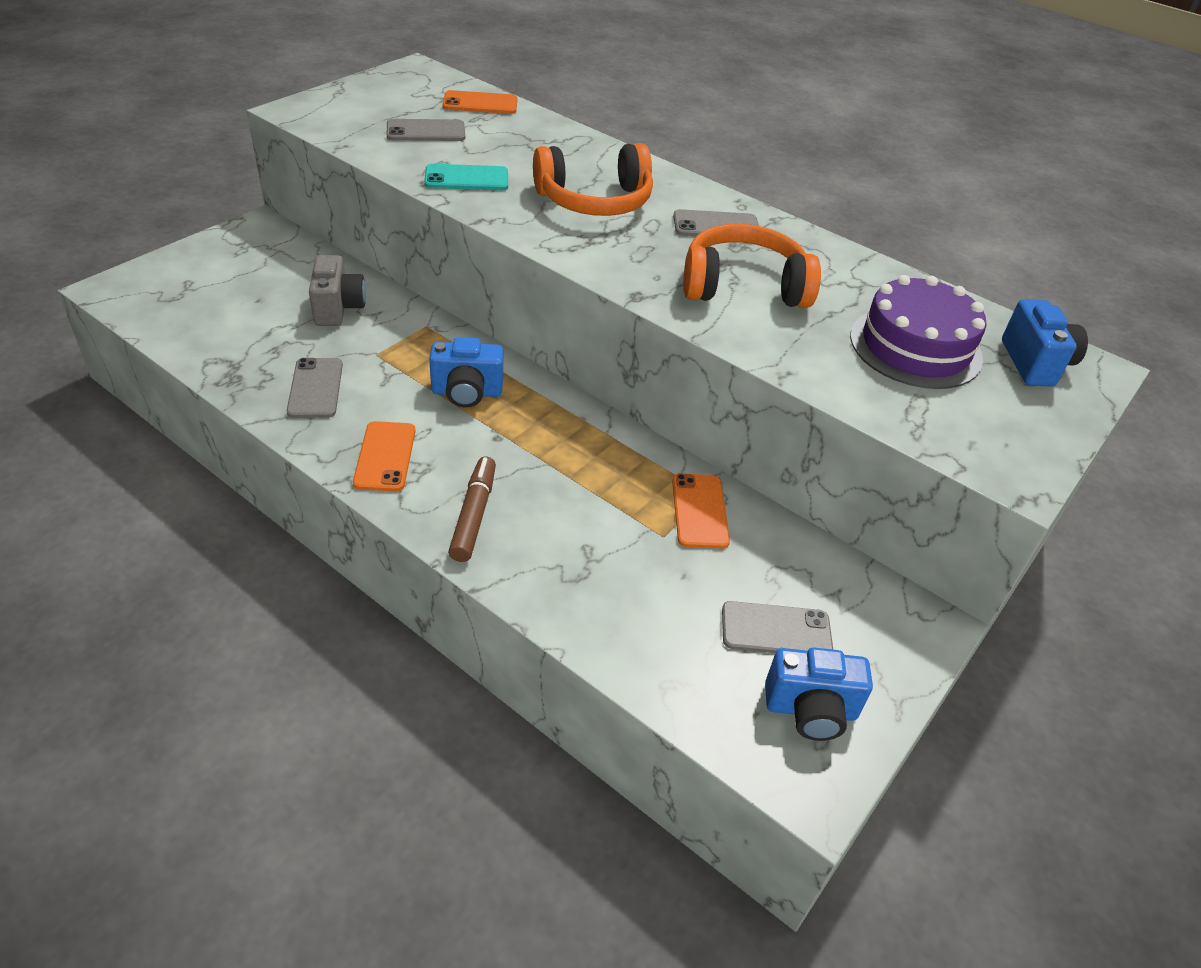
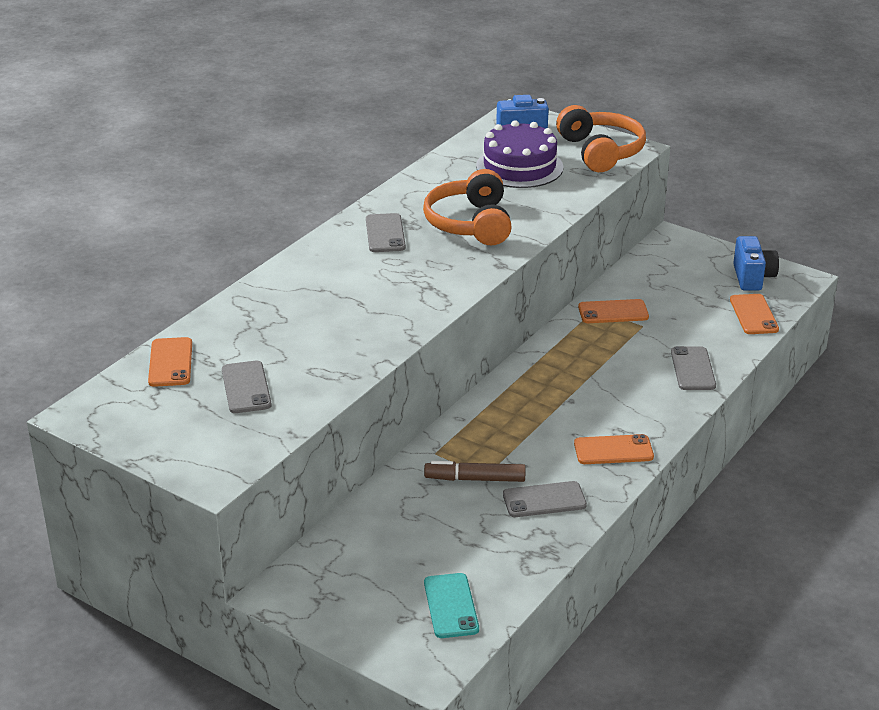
camera: 90 degrees left, 10 degrees down
grey camera [309,255,366,326] -> none
turquoise phone [424,164,508,190] -> turquoise phone moved to [424,573,479,638]
blue camera [429,337,503,407] -> none
brown marker [448,457,496,562] -> brown marker moved to [424,461,526,482]
orange headphones [533,143,653,216] -> orange headphones moved to [556,105,646,172]
grey phone [722,601,833,653] -> grey phone moved to [671,346,716,390]
none -> orange phone [730,294,779,334]

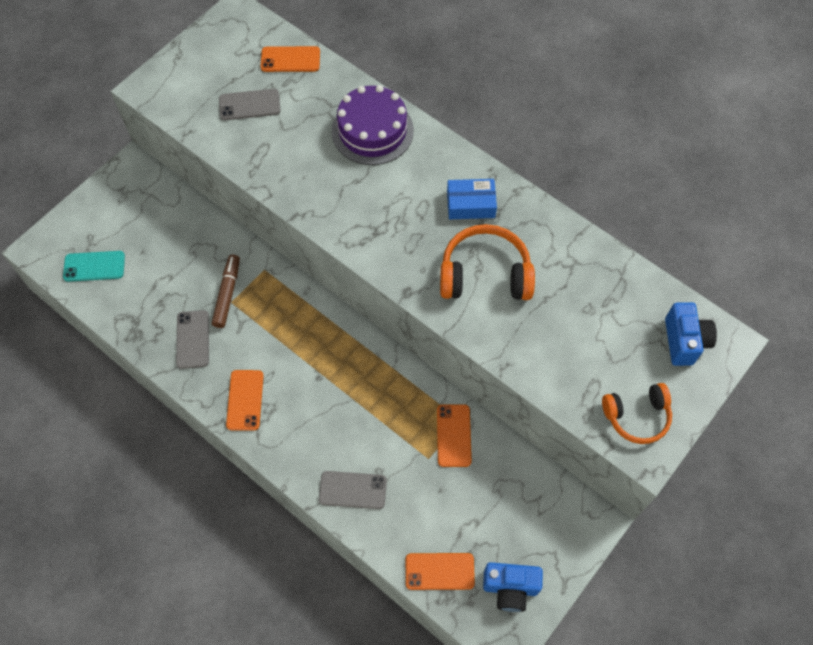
camera: 95 degrees right, 30 degrees up
grey phone [366,213,406,252] -> blue box [447,179,497,219]
purple cake [476,120,564,188] -> purple cake moved to [332,85,414,165]
orange headphones [556,105,646,172] -> orange headphones [602,383,672,444], size x0.66

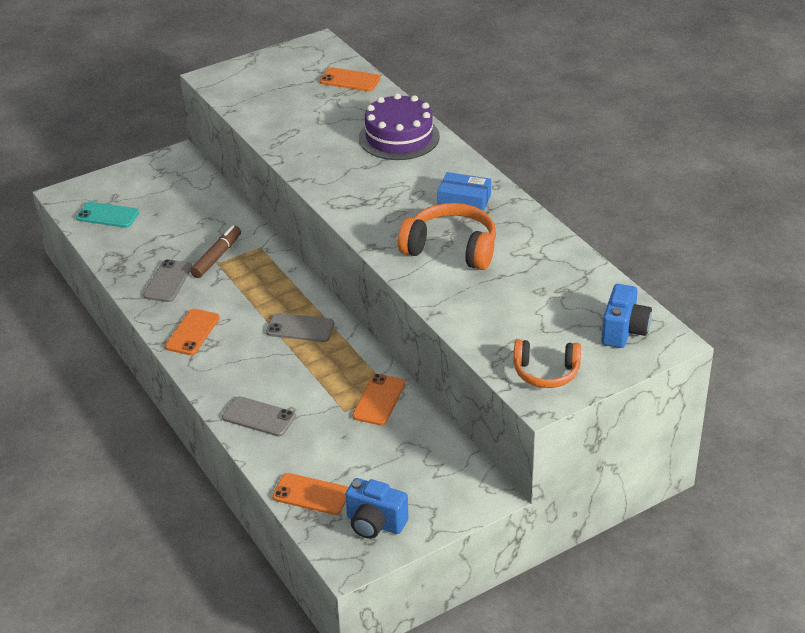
camera: 20 degrees right, 25 degrees down
grey phone [219,89,281,120] -> grey phone moved to [266,313,334,342]

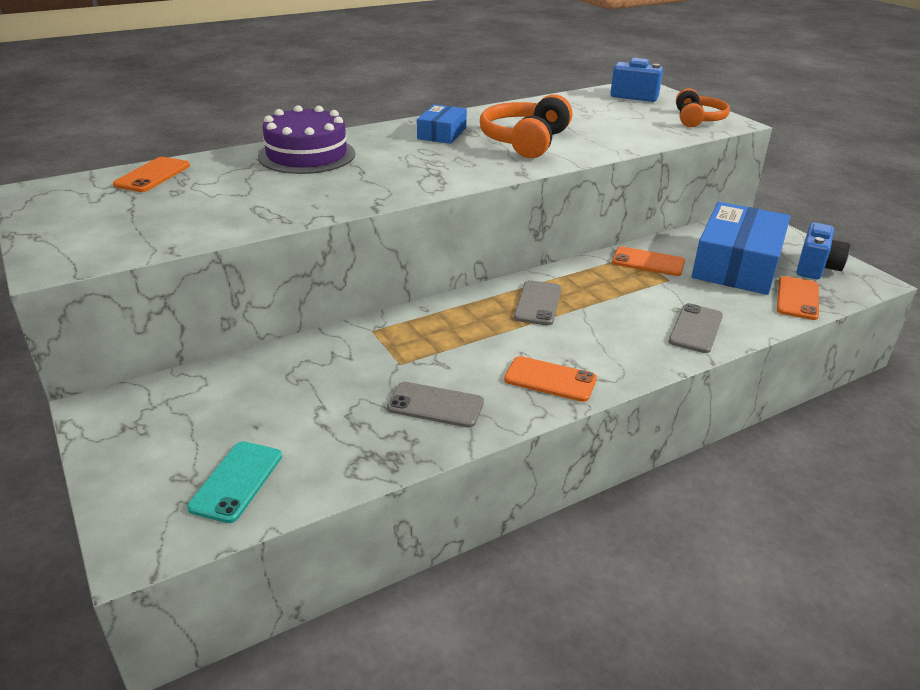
camera: 90 degrees left, 5 degrees down
brown marker [190,225,241,278] -> none
none -> blue box [692,202,791,295]

